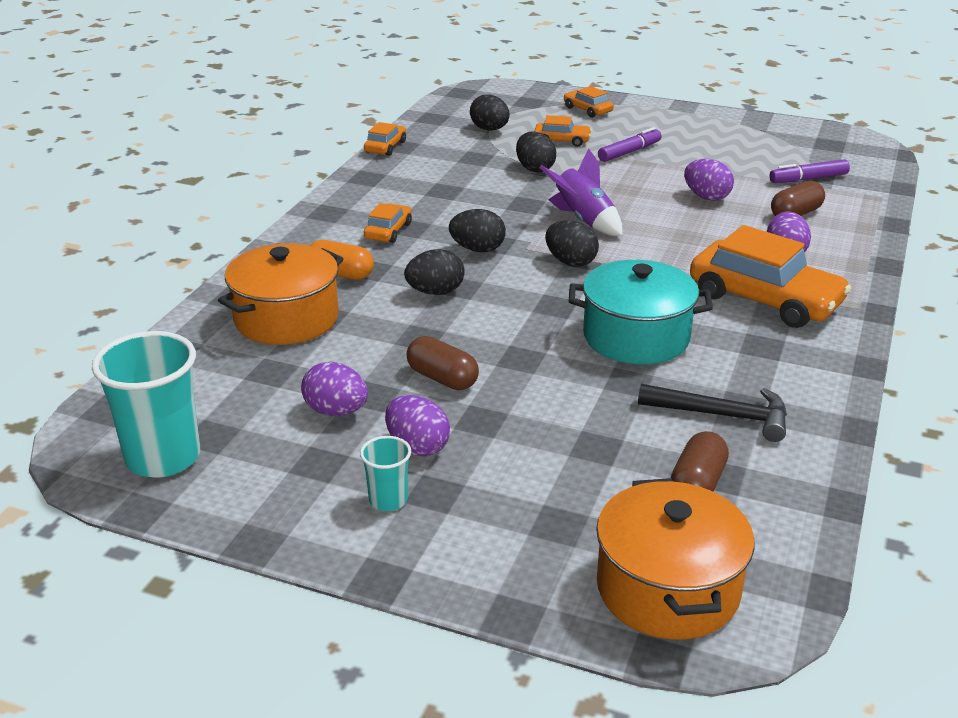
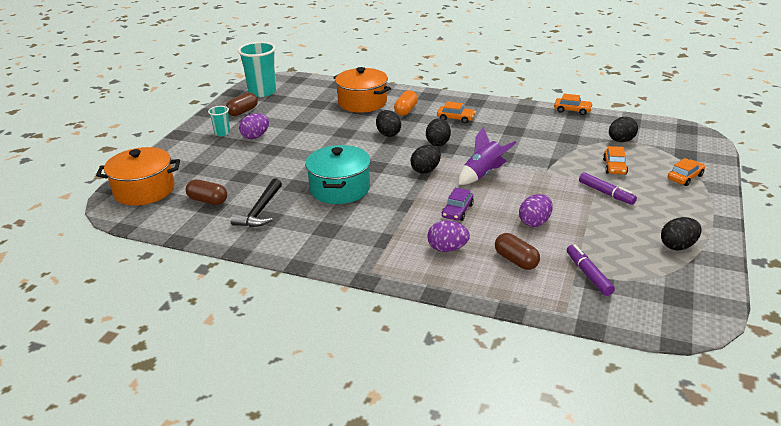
camera: 90 degrees right, 0 degrees up
purple egg [301,362,368,416] -> none
brown capsule [407,336,479,390] -> brown capsule moved to [226,92,258,116]
black egg [516,132,556,172] -> black egg moved to [661,217,702,251]
orange car [690,225,851,328] -> none
none -> purple car [442,188,474,221]

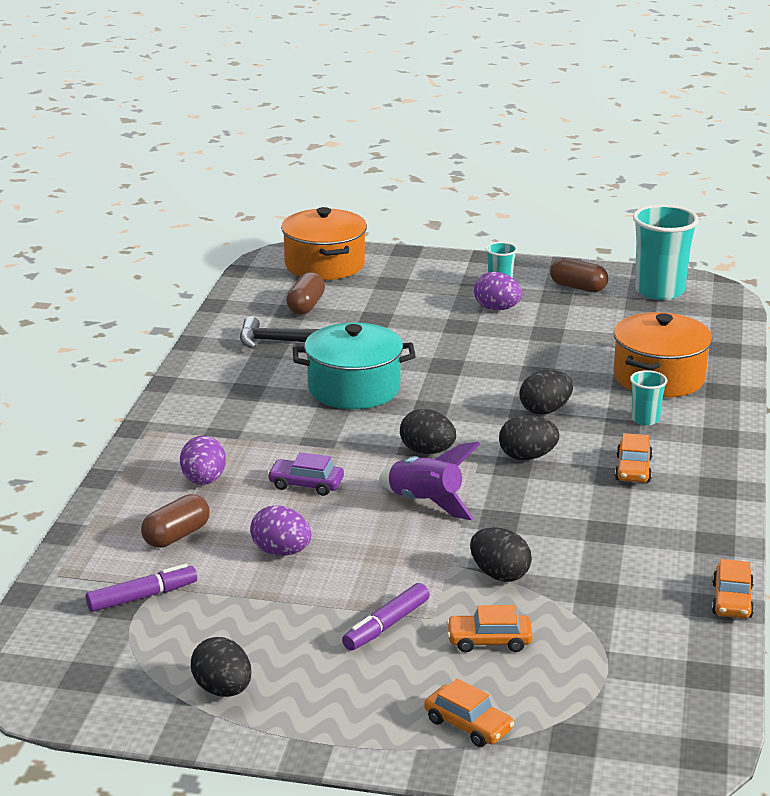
camera: 80 degrees right, 5 degrees down
orange capsule [394,90,418,116] -> turquoise cup [630,370,667,425]
black egg [609,117,638,142] -> black egg moved to [470,527,532,582]

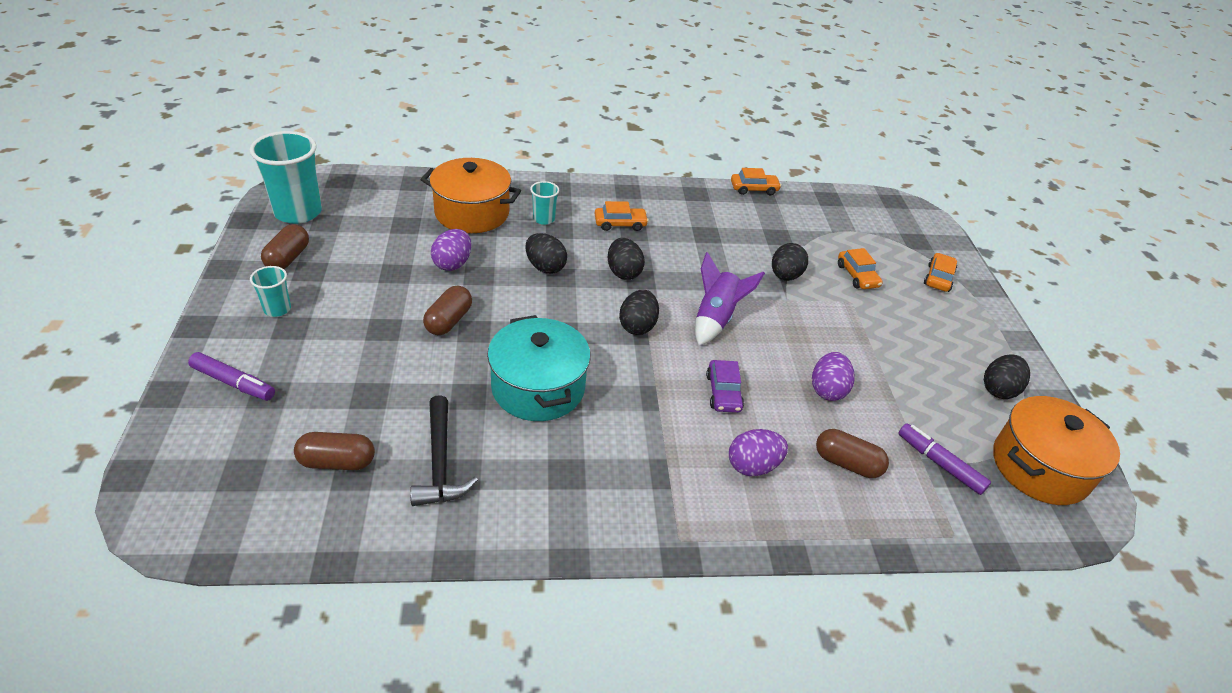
camera: 110 degrees left, 15 degrees up
orange pot [281,207,367,280] -> orange pot moved to [993,396,1120,505]
purple marker [342,583,429,651] -> purple marker moved to [188,352,275,401]
purple egg [474,272,522,310] -> purple egg moved to [431,229,471,271]
none -> brown capsule [423,286,472,335]

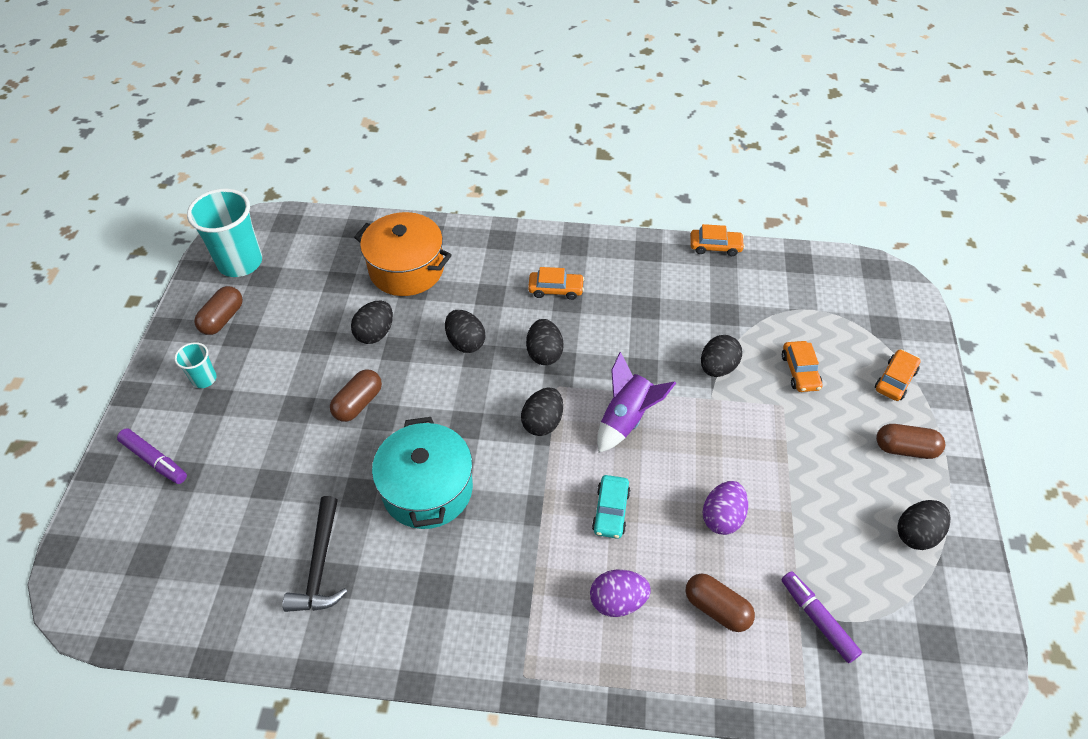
camera: 15 degrees right, 10 degrees up
brown capsule [294,432,375,470] -> brown capsule moved to [876,424,945,459]
purple egg [431,229,471,271] -> black egg [351,301,393,344]
turquoise cup [530,181,559,225] -> none
purple car [706,360,744,413] -> turquoise car [592,475,630,539]
orange pot [993,396,1120,505] -> none

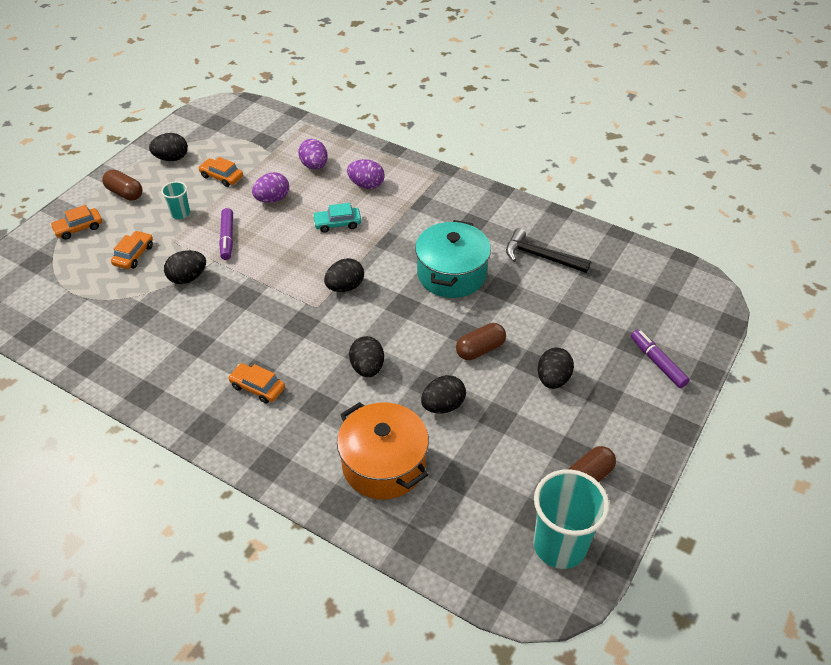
camera: 155 degrees left, 5 degrees down
turquoise cup [174,342,217,388] -> turquoise cup moved to [161,181,190,219]
black hammer [283,496,348,612] -> black hammer turned 90 degrees counterclockwise [506,228,591,273]
black egg [526,319,564,365] -> black egg moved to [538,347,574,389]
turquoise car [592,475,630,539] -> turquoise car turned 135 degrees counterclockwise [313,203,361,233]
purple rocket [597,352,676,453] -> none
brown capsule [686,574,755,632] -> purple egg [298,139,328,170]
orange car [690,224,745,256] -> orange car moved to [198,157,243,187]
purple marker [781,571,862,663] -> purple marker moved to [219,208,233,260]

